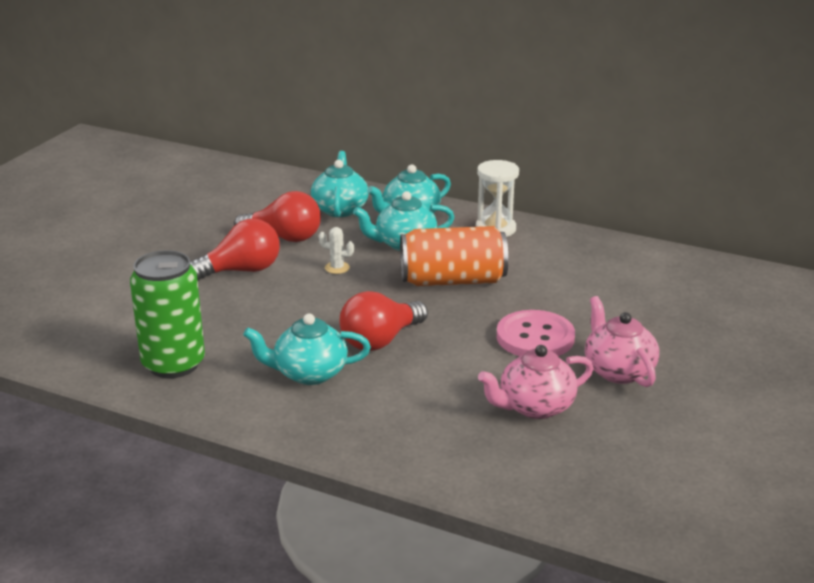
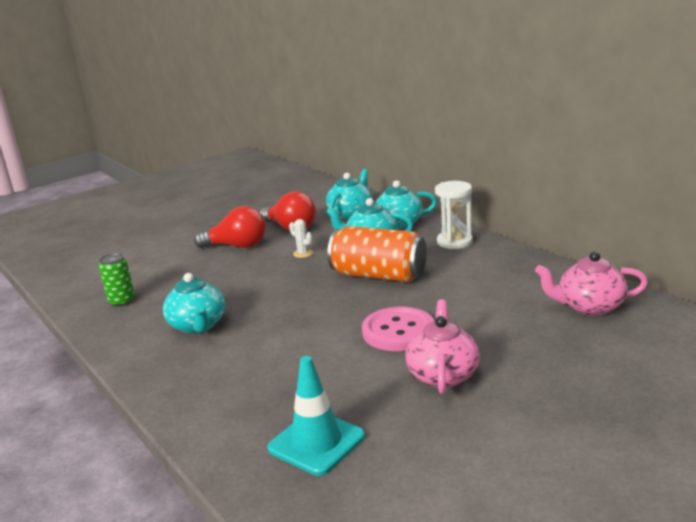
camera: 30 degrees right, 5 degrees down
green can [130,250,205,378] -> green can [99,253,135,307], size x0.54
turquoise teapot [243,313,371,385] -> turquoise teapot turned 135 degrees counterclockwise [163,273,225,334]
red light bulb [339,291,428,351] -> none
pink teapot [478,345,594,419] -> pink teapot moved to [535,252,648,316]
none -> turquoise traffic cone [268,356,365,476]

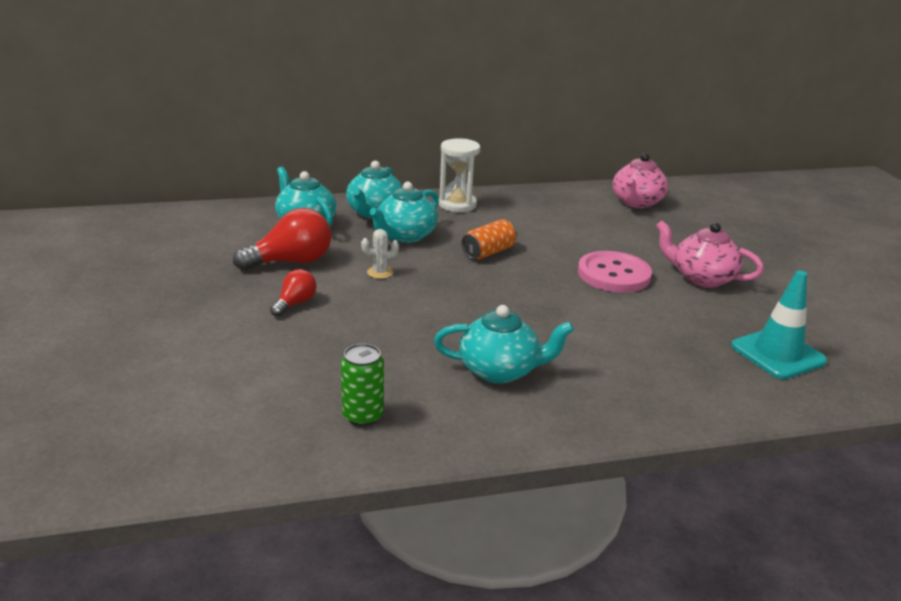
camera: 70 degrees left, 5 degrees up
red light bulb [194,206,266,248] -> red light bulb [270,269,316,317], size x0.56
orange can [327,226,427,282] -> orange can [461,219,517,259], size x0.54

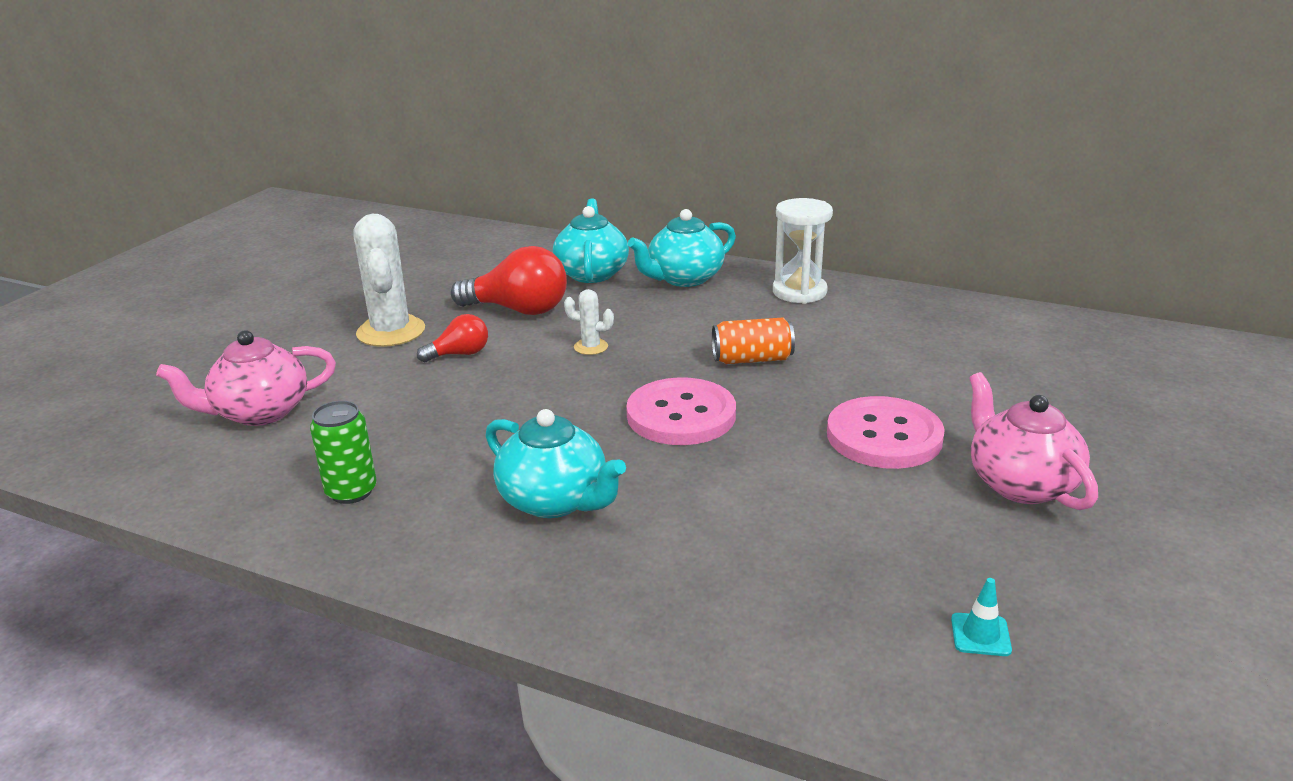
camera: 40 degrees right, 0 degrees up
turquoise teapot [369,182,439,243] -> none
pink teapot [613,153,668,208] -> pink teapot moved to [156,330,336,426]
turquoise traffic cone [731,270,827,379] -> turquoise traffic cone [951,578,1012,656], size x0.43
none -> white cactus [353,214,425,347]
none -> pink button [626,377,736,445]

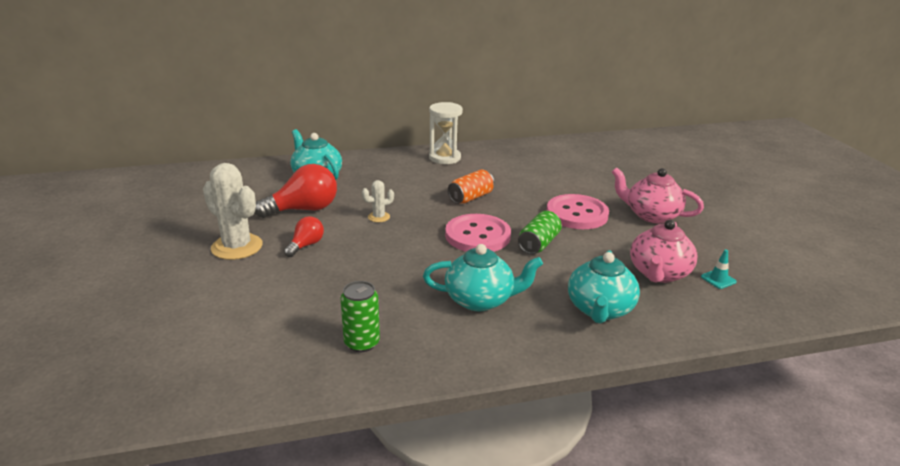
camera: 40 degrees left, 0 degrees up
pink teapot [156,330,336,426] -> pink teapot moved to [630,220,698,283]
turquoise teapot [628,209,736,287] -> turquoise teapot moved to [568,250,640,324]
none -> green can [518,211,562,254]

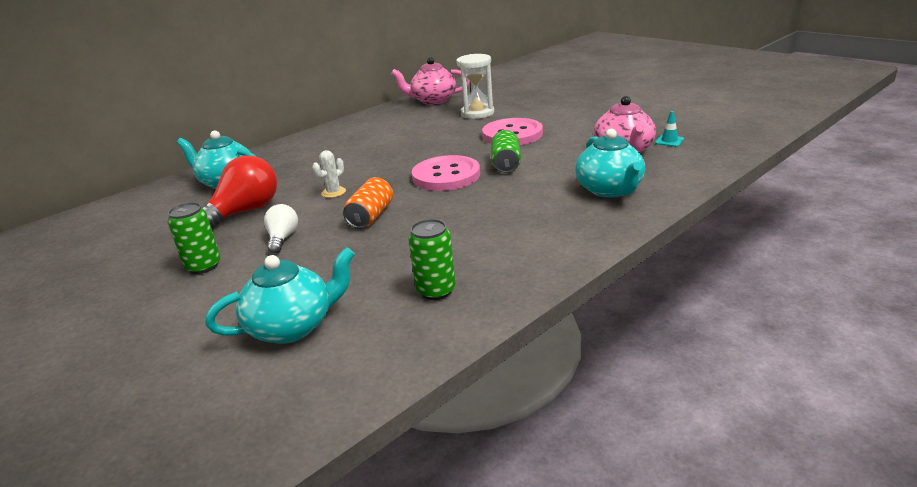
camera: 25 degrees left, 0 degrees up
white cactus [203,163,263,260] -> green can [168,202,221,274]
red light bulb [284,216,324,257] -> white light bulb [264,204,298,254]
turquoise teapot [423,244,543,311] -> turquoise teapot moved to [205,247,355,344]
white hourglass [429,102,463,164] -> white hourglass moved to [456,54,494,119]
orange can [448,169,494,204] -> orange can moved to [343,177,393,229]
pink teapot [612,167,704,223] -> pink teapot moved to [391,57,470,105]

